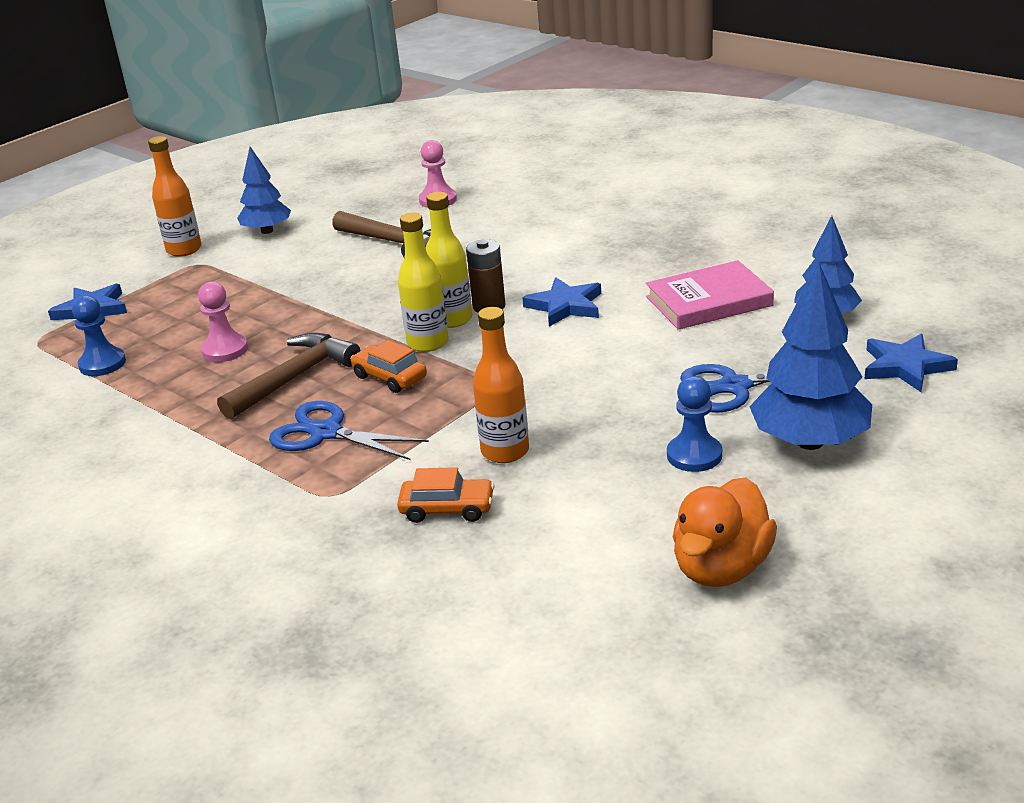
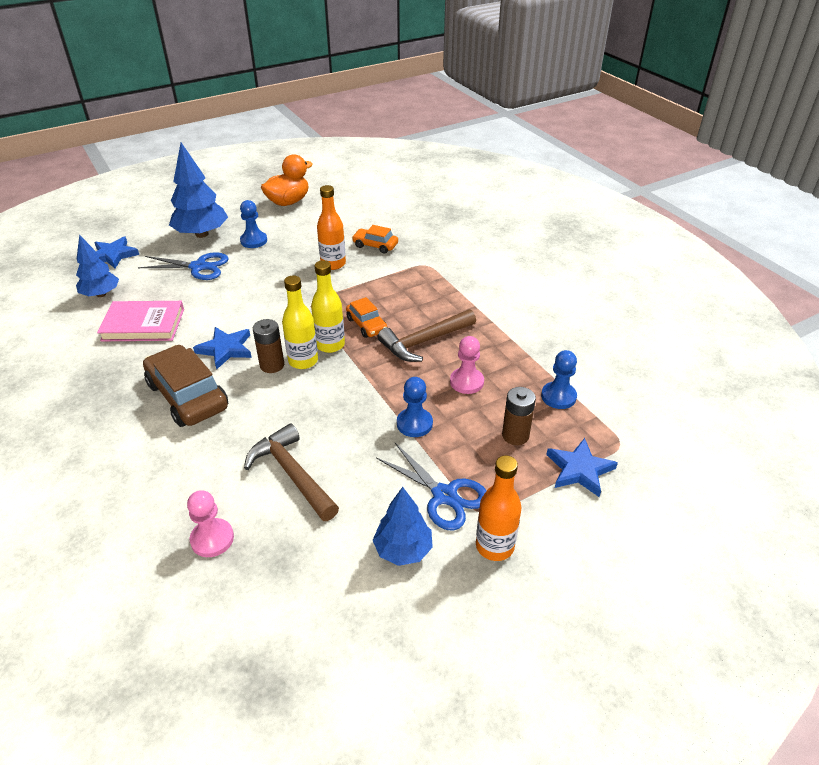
camera: 165 degrees left, 10 degrees up
blue scissors [269,401,429,460] -> blue scissors moved to [376,443,487,531]
none -> brown car [143,345,228,427]
none -> blue pawn [397,377,433,437]
none -> brown battery [502,387,536,445]

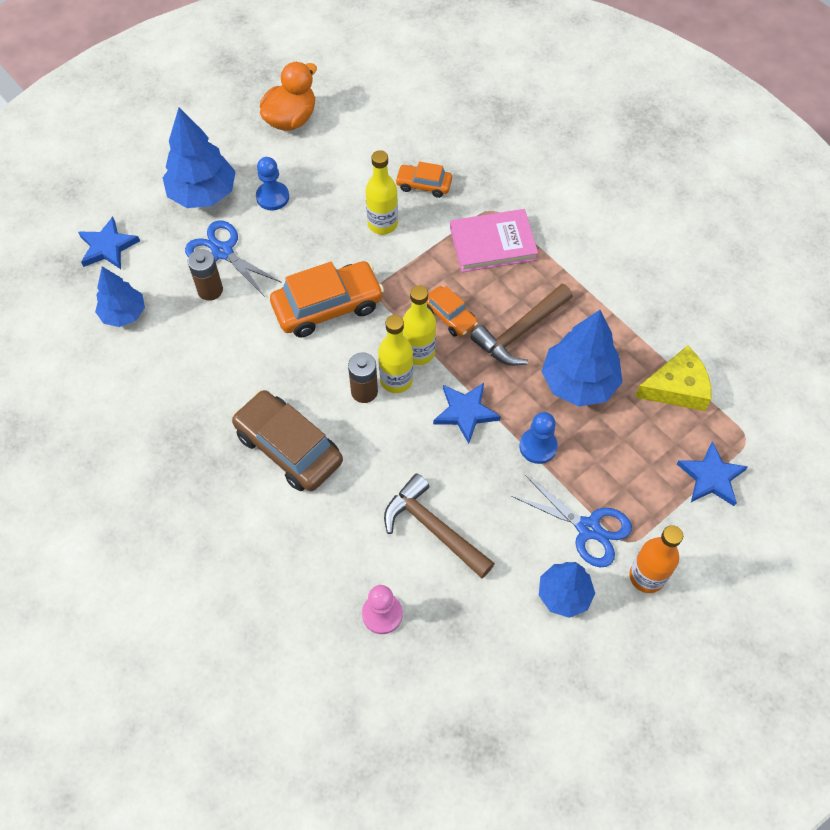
camera: 10 degrees left, 20 degrees up
pink book [97,301,184,341] -> pink book moved to [450,209,538,272]
blue scissors [138,252,229,280] -> blue scissors turned 135 degrees counterclockwise [185,221,282,297]
blue star [193,327,252,370] -> blue star moved to [433,383,501,444]
orange bottle [317,185,346,270] -> yellow bottle [365,150,398,235]
pink pawn [450,336,484,394] -> blue tree [541,310,623,407]
brown battery [502,387,536,445] -> brown battery moved to [188,249,223,301]
blue pawn [541,350,577,409] -> yellow cheese [635,345,712,411]
none -> orange car [270,261,384,337]

